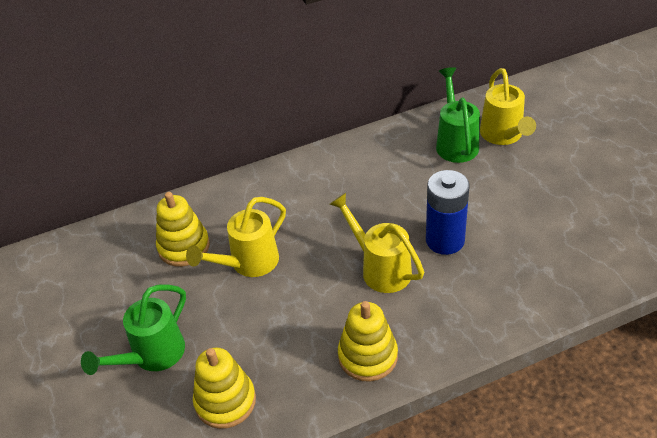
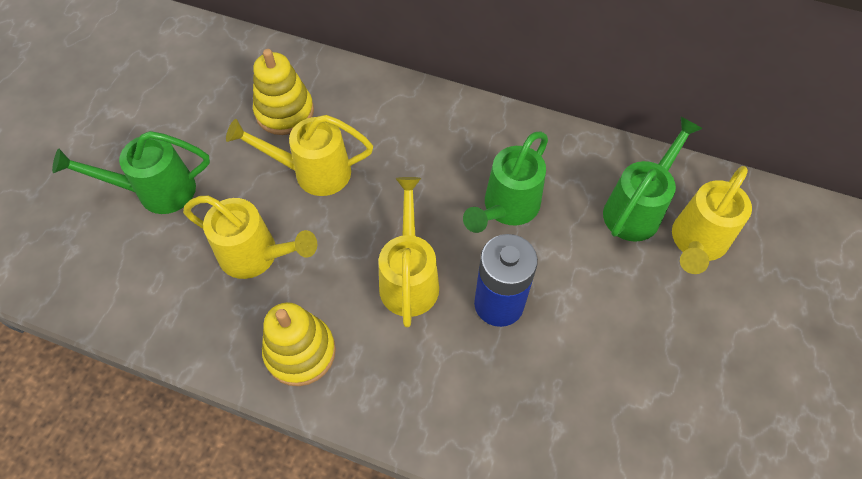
camera: 40 degrees right, 15 degrees up
yellow stacking toy [193,347,256,429] -> none
none -> yellow watering can [183,196,317,279]
none -> green watering can [463,132,548,233]

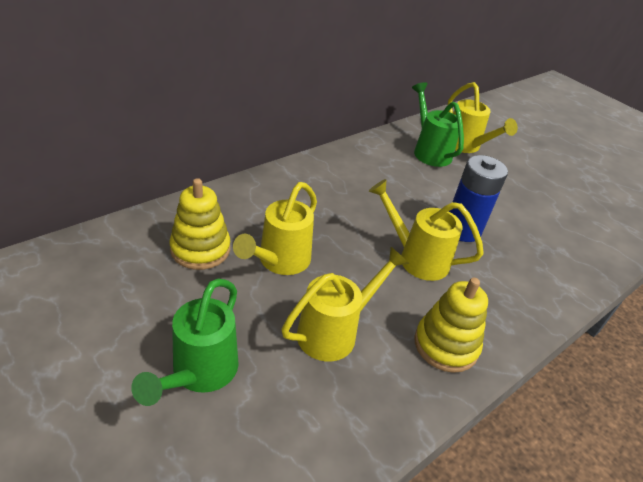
camera: 65 degrees left, 20 degrees down
green watering can [463,132,548,233] -> none

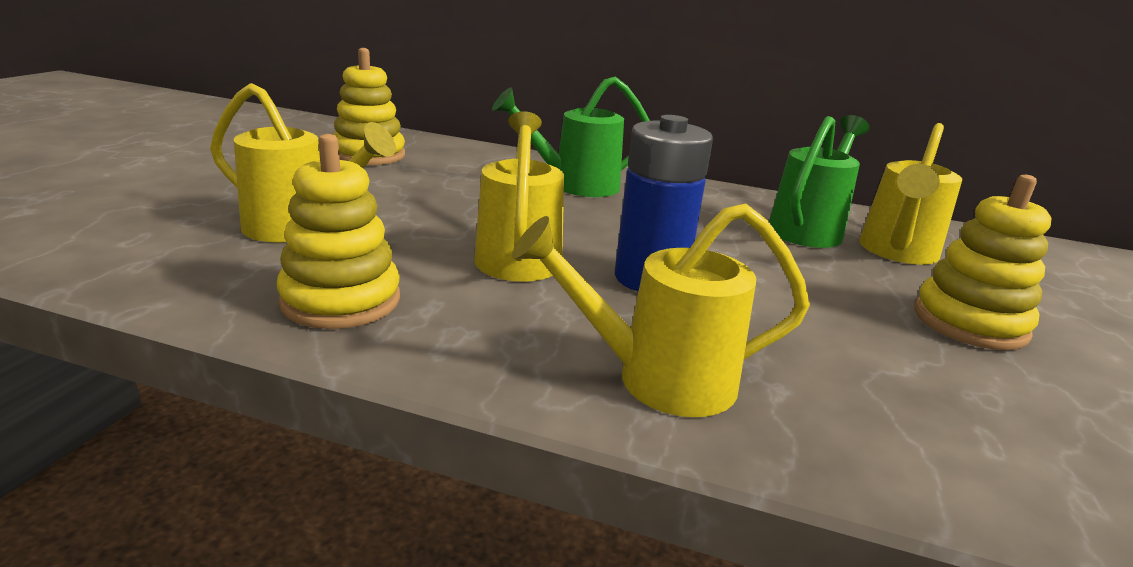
camera: 60 degrees right, 15 degrees down
green watering can [131,278,239,406] -> green watering can moved to [492,76,650,197]
yellow watering can [233,182,317,275] -> yellow watering can moved to [512,204,810,417]
none -> yellow stacking toy [914,175,1051,350]

